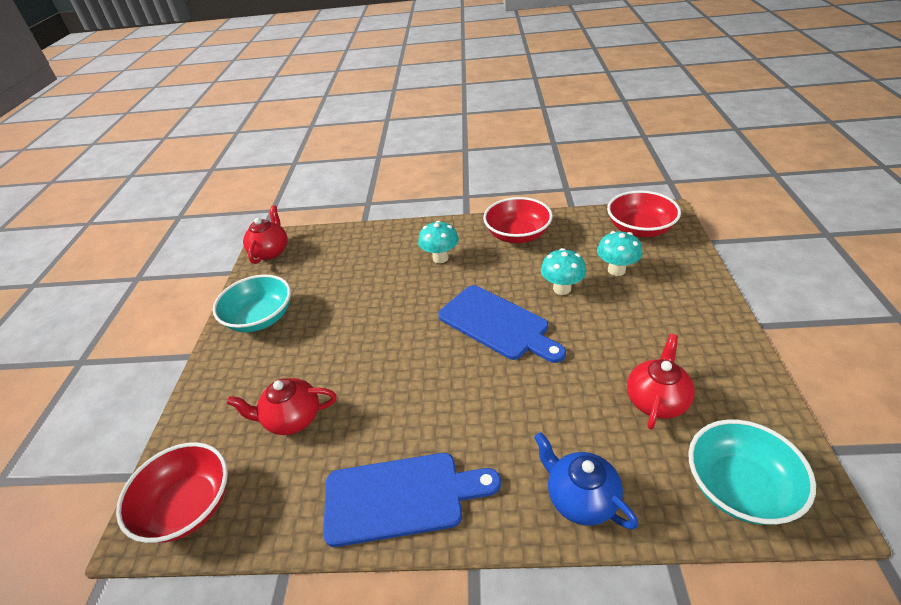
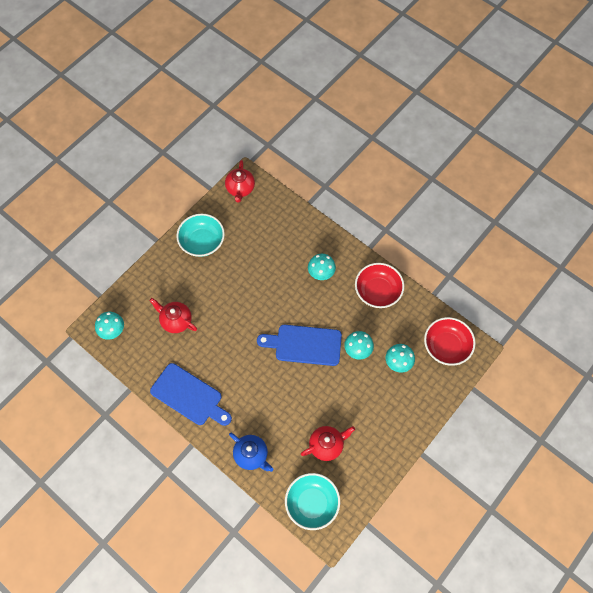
camera: 35 degrees right, 25 degrees up
red bowl [116,442,228,543] -> turquoise mushroom [95,312,124,340]
red teapot [243,205,288,264] -> red teapot turned 135 degrees clockwise [225,160,255,203]
blue cutting board [438,285,566,363] -> blue cutting board turned 105 degrees clockwise [257,325,342,366]
blue teapot [534,432,638,530] -> blue teapot turned 135 degrees clockwise [229,433,273,472]

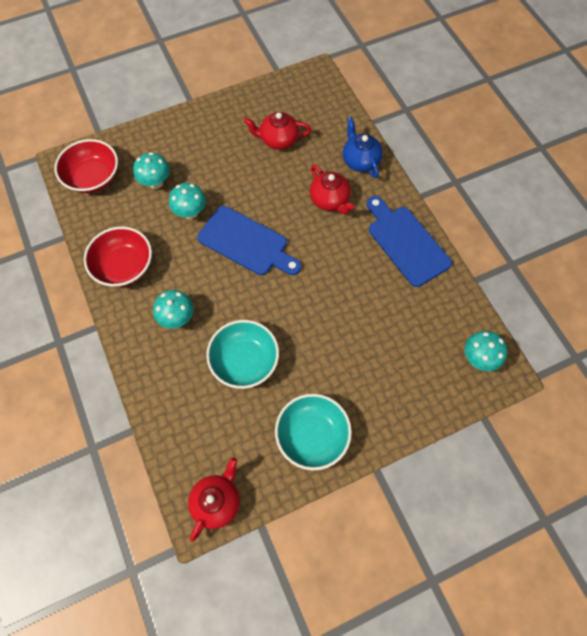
camera: 155 degrees left, 0 degrees up
red teapot [149,298,197,333] -> red teapot moved to [310,165,354,214]
turquoise bowl [285,473,340,530] -> turquoise bowl moved to [206,320,279,389]

